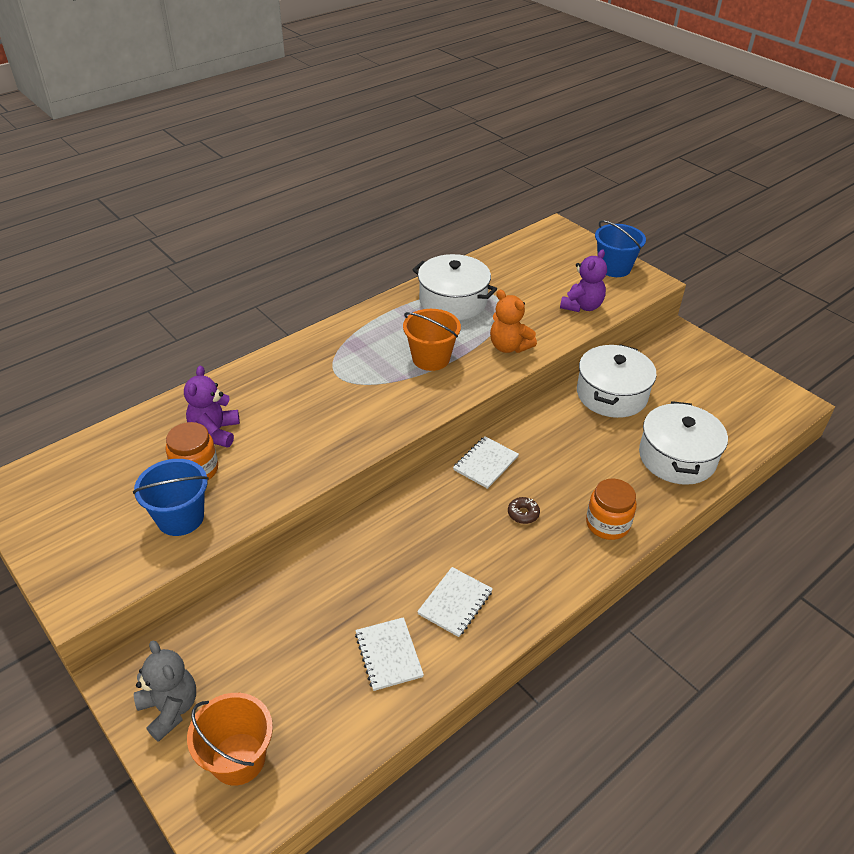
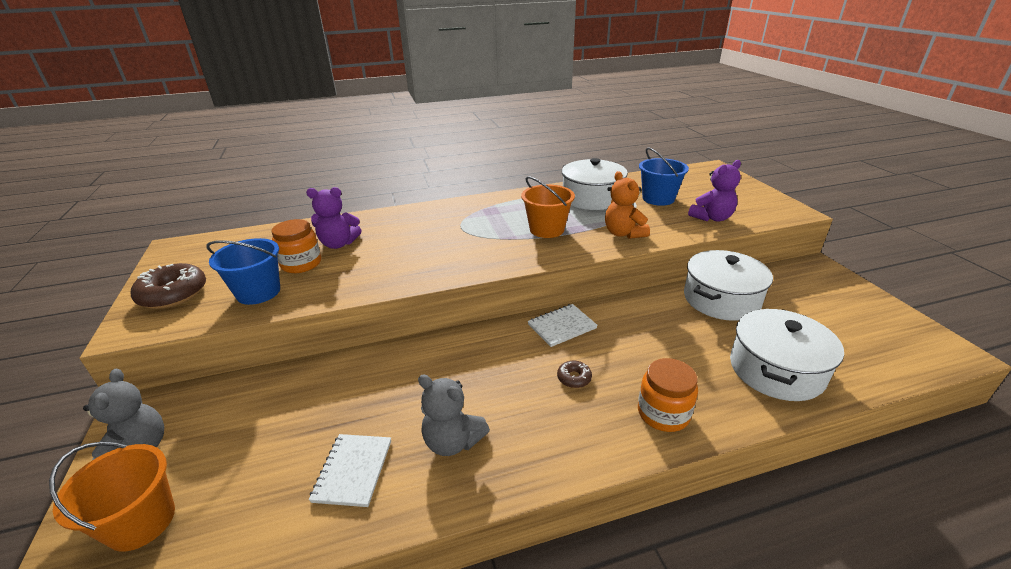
camera: 25 degrees right, 10 degrees down
purple teddy bear [184,366,240,448] -> purple teddy bear turned 120 degrees counterclockwise [306,187,361,249]
white notebook [417,567,493,637] -> grey teddy bear [418,374,490,456]
blue bucket [595,220,646,277] -> blue bucket moved to [639,148,689,206]
none -> brown donut [131,263,206,309]

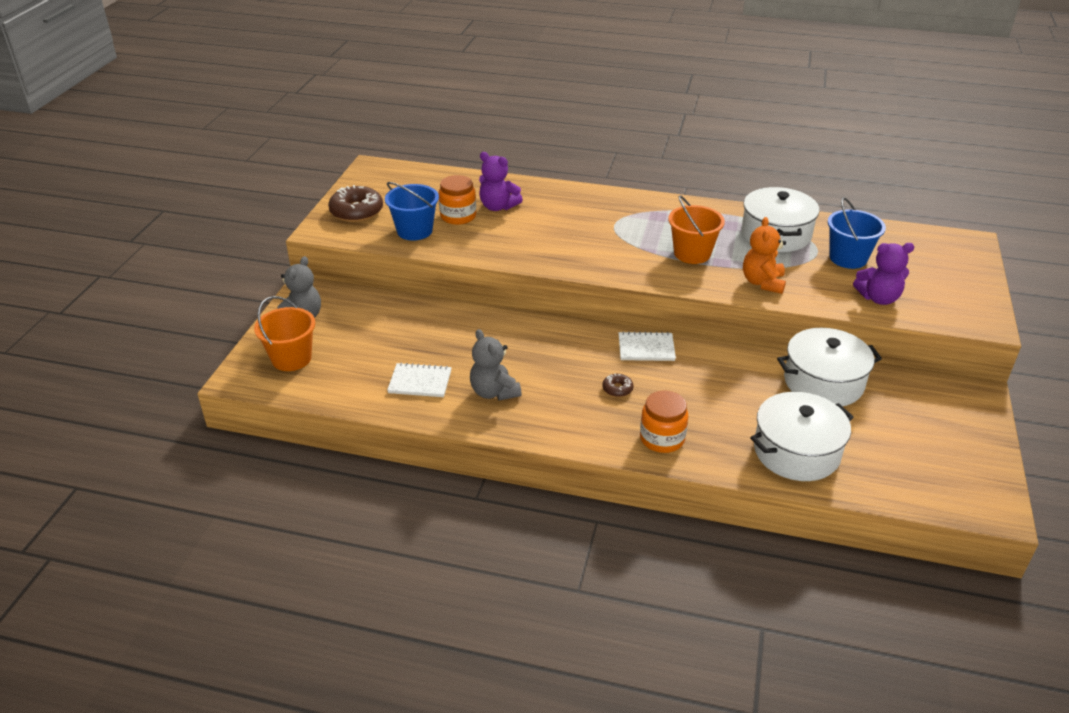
camera: 30 degrees right, 5 degrees up
white notebook [309,434,391,507] -> white notebook turned 60 degrees clockwise [387,363,452,397]

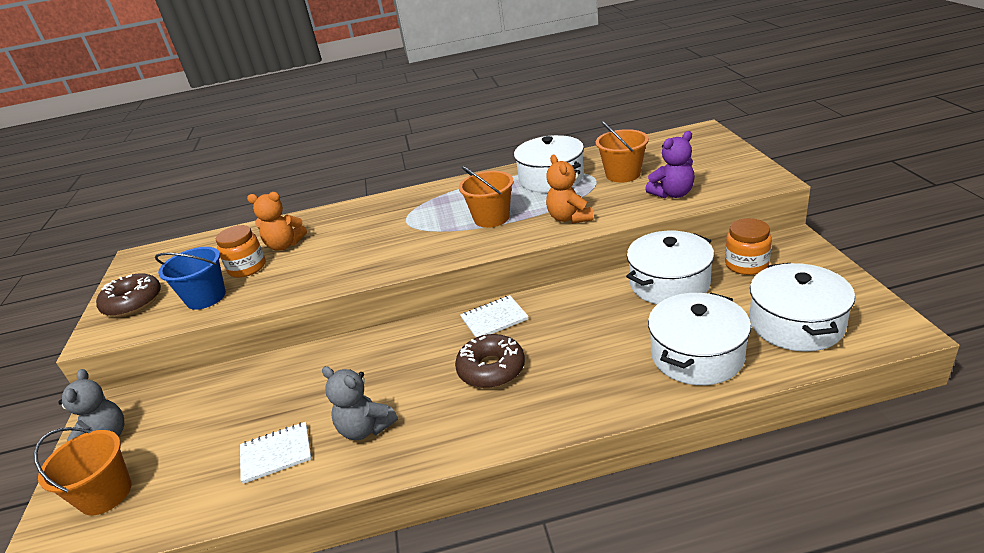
camera: 20 degrees left, 5 degrees down
purple teddy bear [479,152,523,211] -> orange teddy bear [247,192,307,251]
brown donut [602,374,633,397] -> brown donut [455,334,525,388], size x2.06
orange jar [640,391,688,453] -> orange jar moved to [725,218,772,275]
blue bucket [828,197,886,269] -> orange bucket [596,121,649,183]
none -> white pot [750,263,855,352]

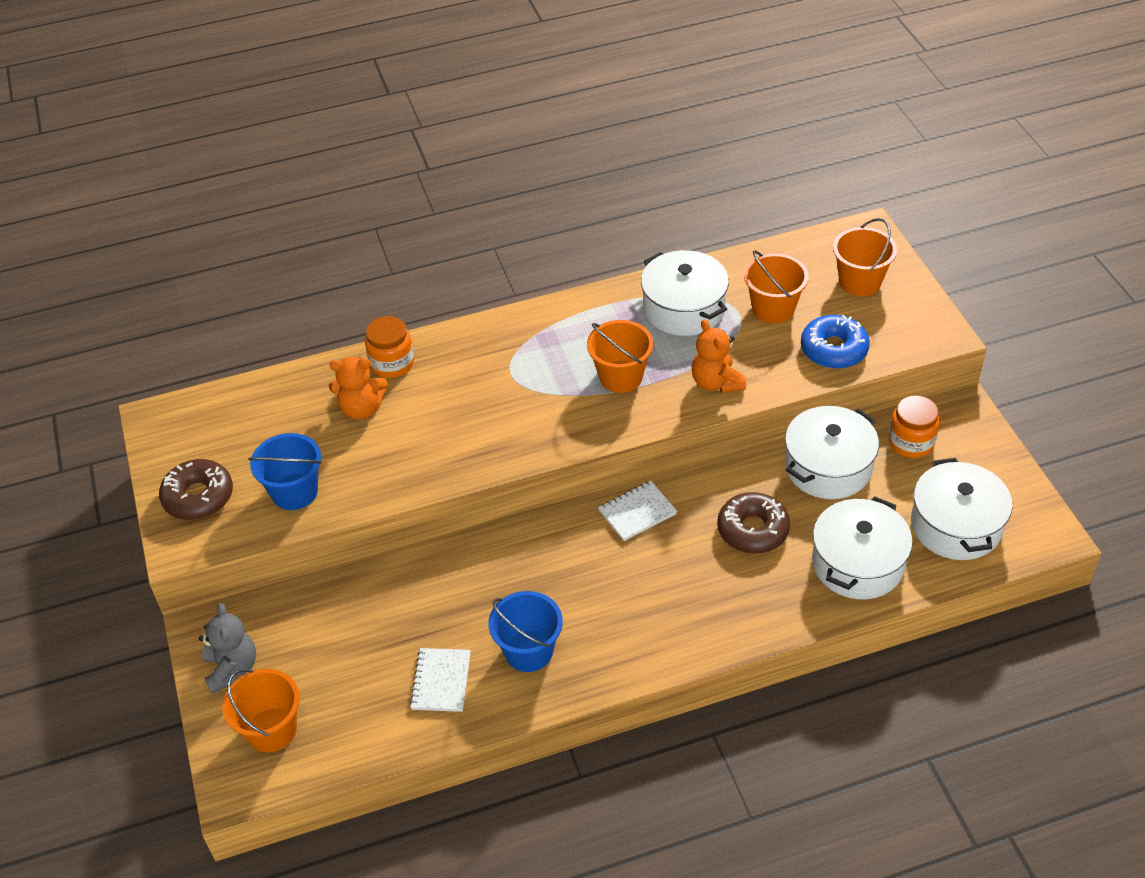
camera: 10 degrees left, 15 degrees up
orange jar [216,225,266,278] -> orange jar moved to [365,316,414,378]
white notebook [240,422,312,484] -> white notebook turned 60 degrees counterclockwise [410,648,471,712]
grey teddy bear [322,366,398,440] -> blue bucket [488,591,563,672]
brown donut [455,334,525,388] -> brown donut moved to [717,492,790,554]
purple teddy bear [645,131,695,198] -> blue donut [801,315,870,369]
none -> orange bucket [833,218,897,296]

